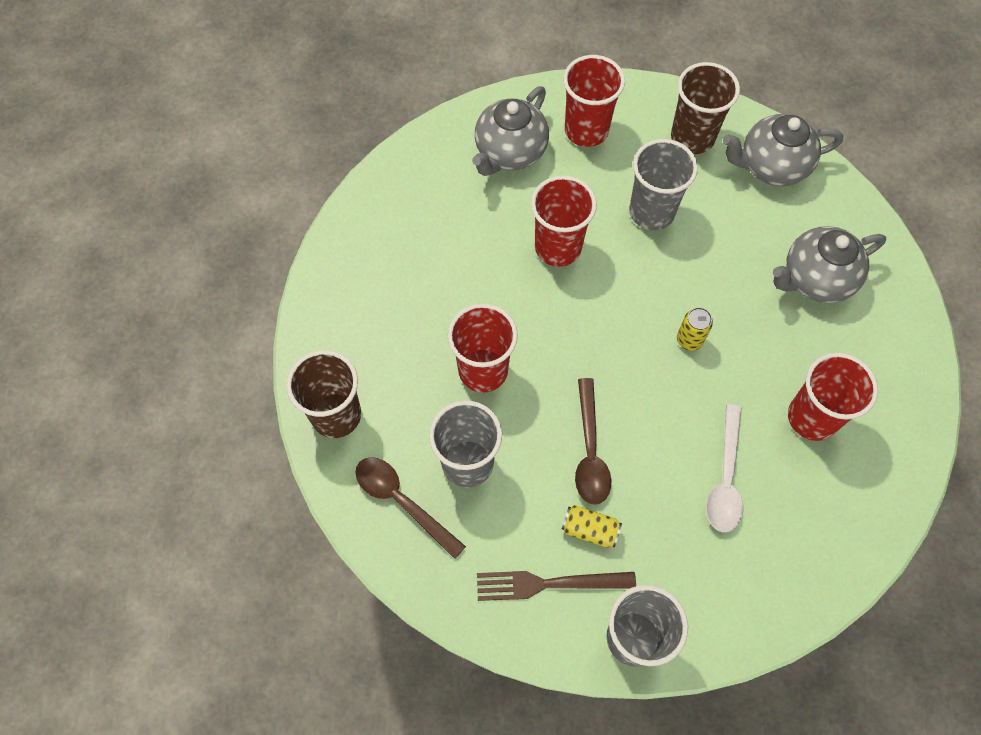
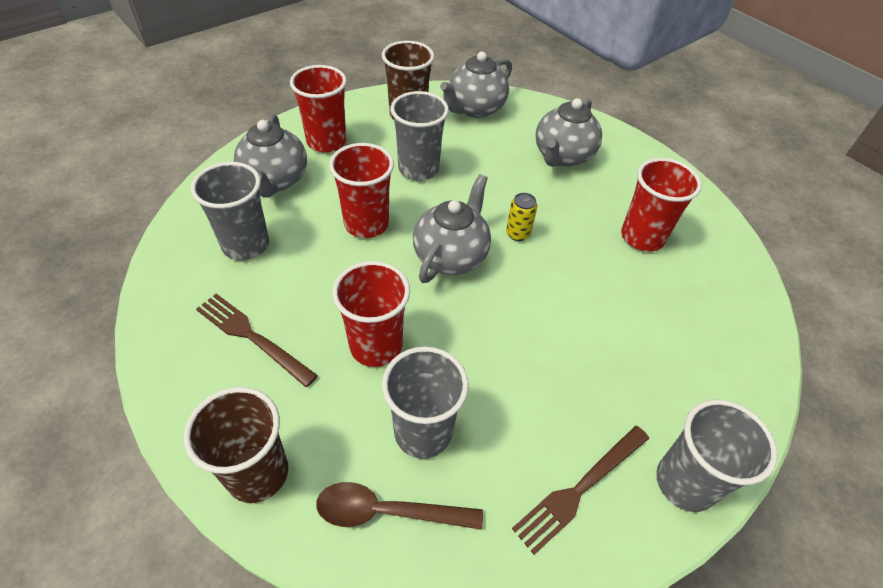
camera: 40 degrees left, 15 degrees down
yellow can [562,505,622,548] -> none
brown spoon [575,378,611,505] -> none
white spoon [706,404,743,532] -> none
none -> grey cup [191,162,269,260]
none -> brown fork [196,294,318,387]
none -> grey teapot [413,174,491,283]

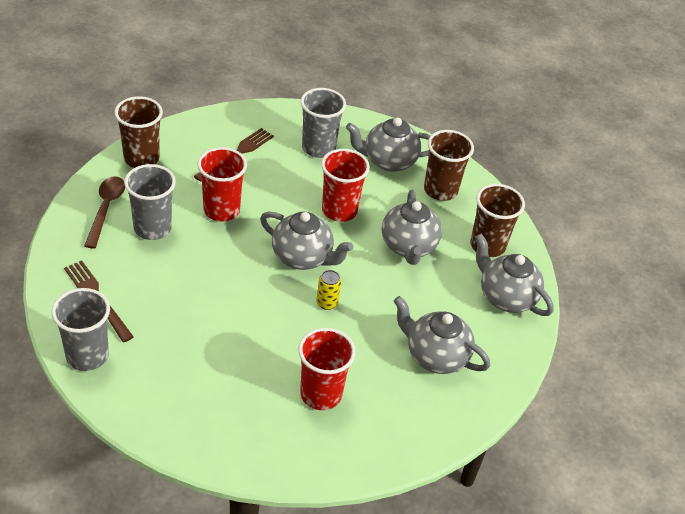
camera: 90 degrees right, 5 degrees down
red cup [290,65,347,153] -> brown cup [424,130,474,201]
grey cup [391,91,449,180] -> grey teapot [382,190,442,265]

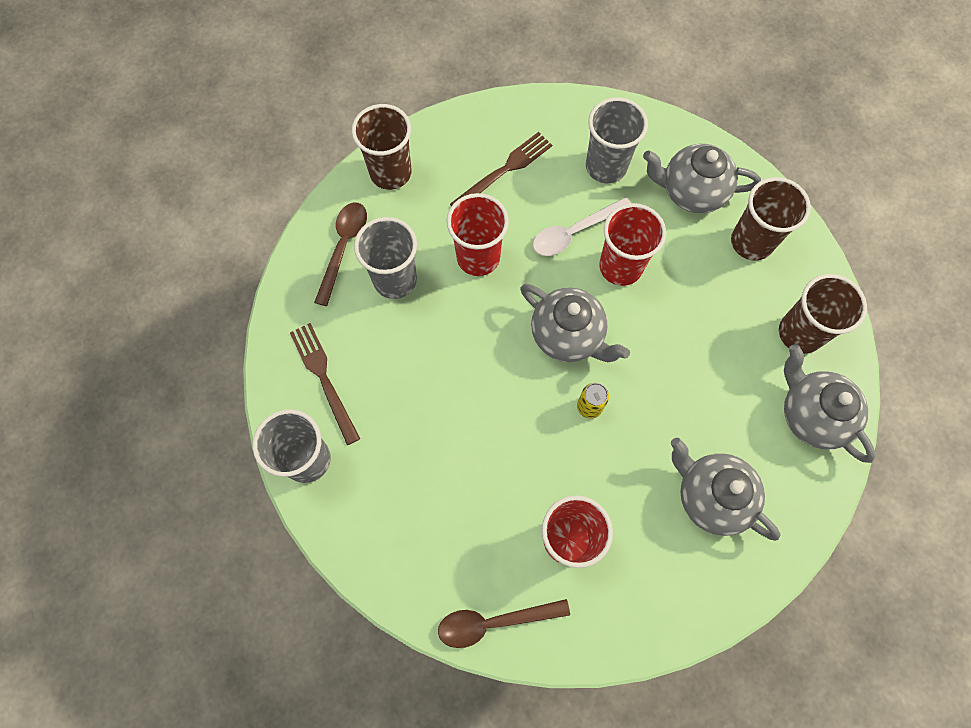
camera: 15 degrees right, 25 degrees up
grey teapot [382,190,442,265] -> none
none -> brown spoon [438,599,570,648]
none -> white spoon [533,197,631,256]

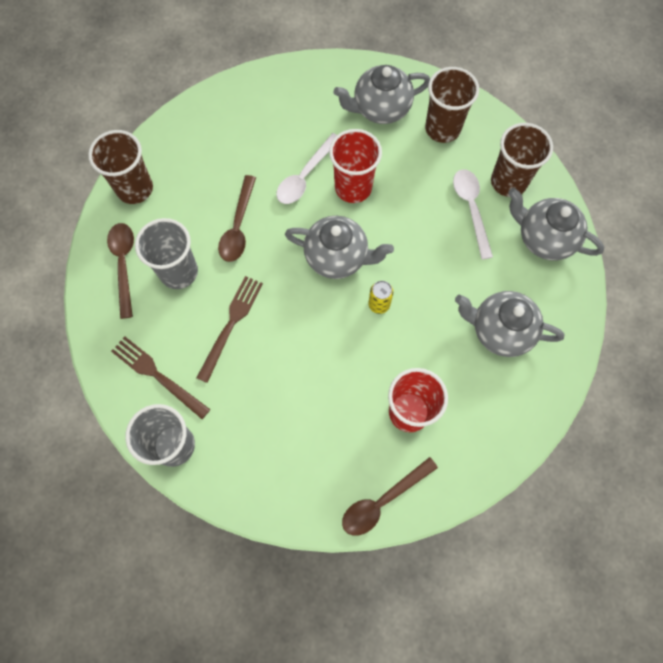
camera: 25 degrees left, 0 degrees up
red cup [447,193,509,276] -> brown spoon [218,175,256,262]
brown fork [450,132,552,206] -> brown fork moved to [196,276,263,383]
grey cup [586,97,648,183] -> none
none -> white spoon [453,169,493,260]

